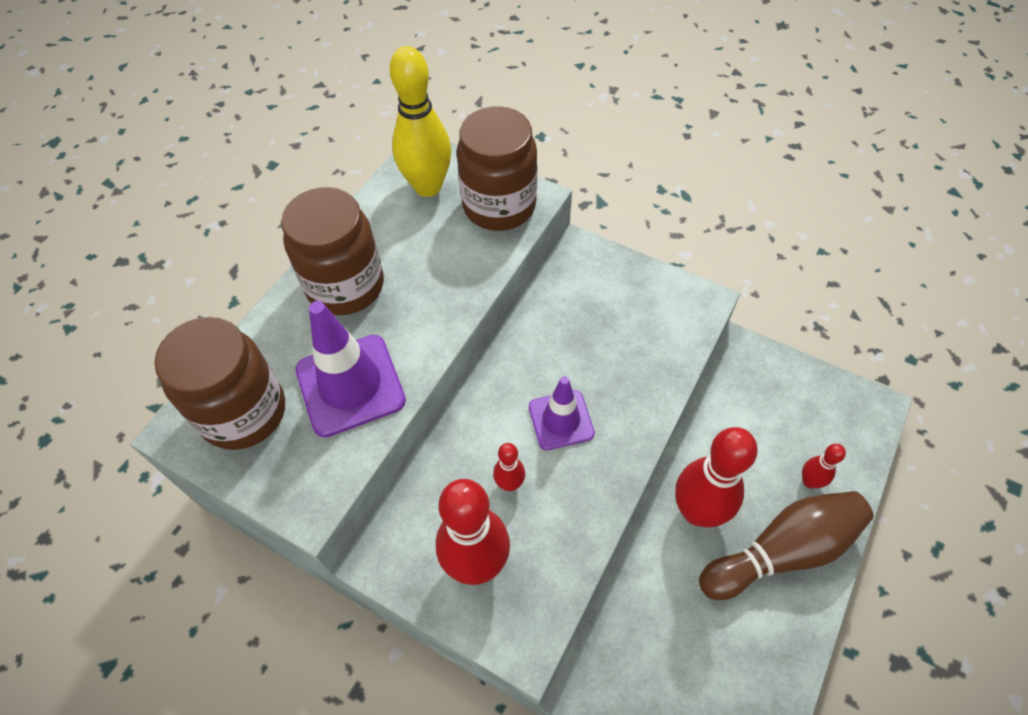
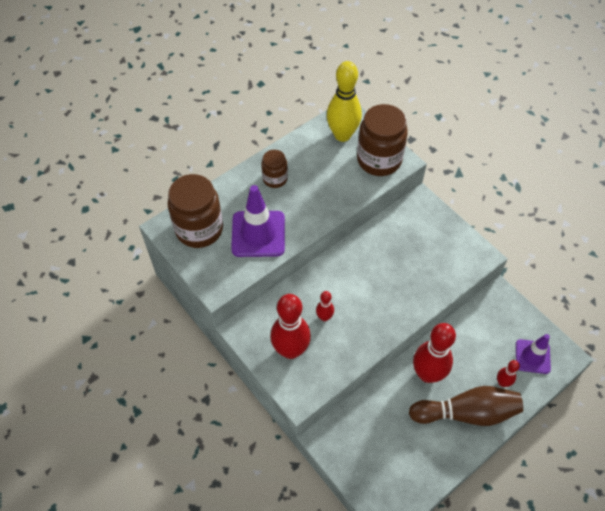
camera: 20 degrees right, 0 degrees up
brown jar [281,187,384,315] -> brown jar [261,150,288,188], size x0.54
purple traffic cone [529,376,595,450] -> purple traffic cone moved to [516,334,551,374]

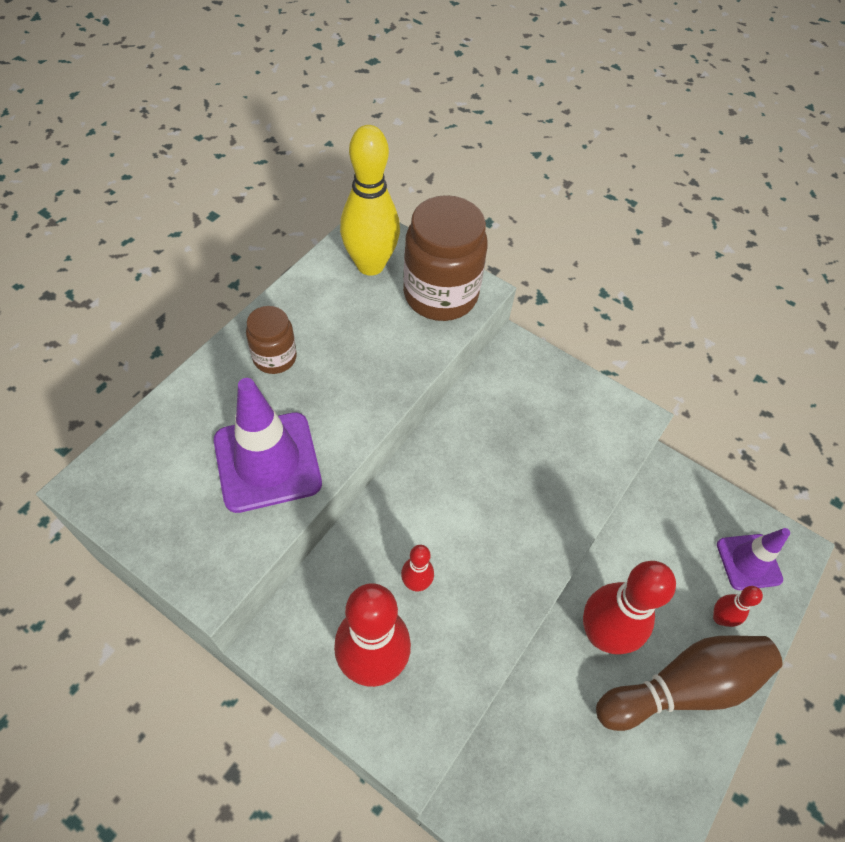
camera: 20 degrees left, 0 degrees up
brown jar [168,174,223,248] -> none

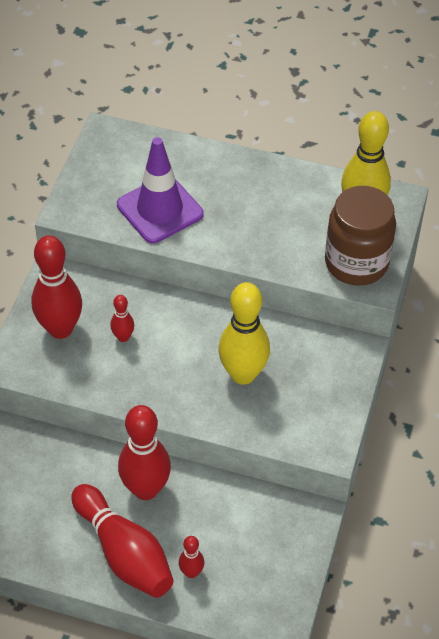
camera: 75 degrees right, 5 degrees down
brown jar [246,306,297,374] -> none
brown bowling pin [596,635,783,731] -> red bowling pin [72,484,174,598]
purple traffic cone [717,528,790,590] -> none
none -> yellow bowling pin [218,282,270,385]

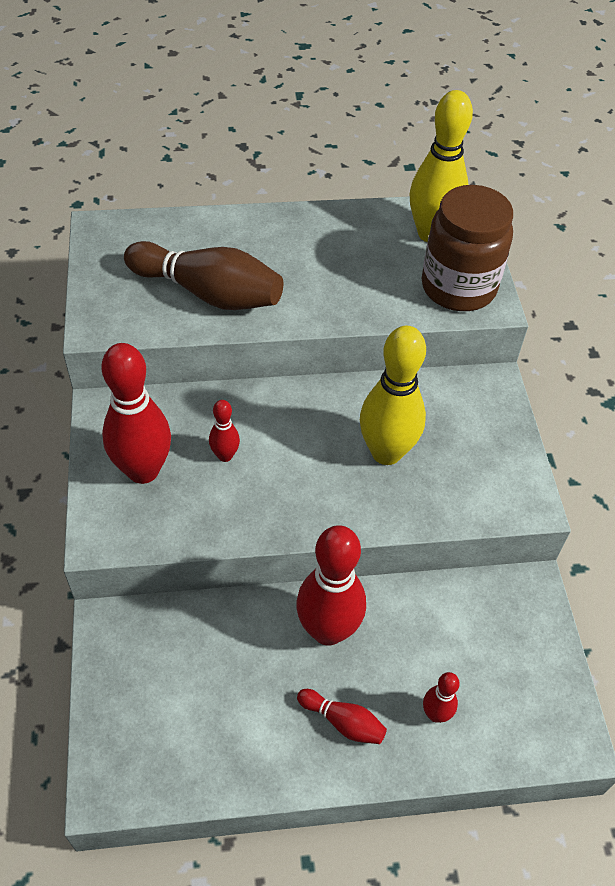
camera: 25 degrees left, 0 degrees up
red bowling pin [72,484,174,598] -> red bowling pin [297,689,387,744], size x0.48
purple traffic cone [117,137,203,244] -> brown bowling pin [124,241,283,310]

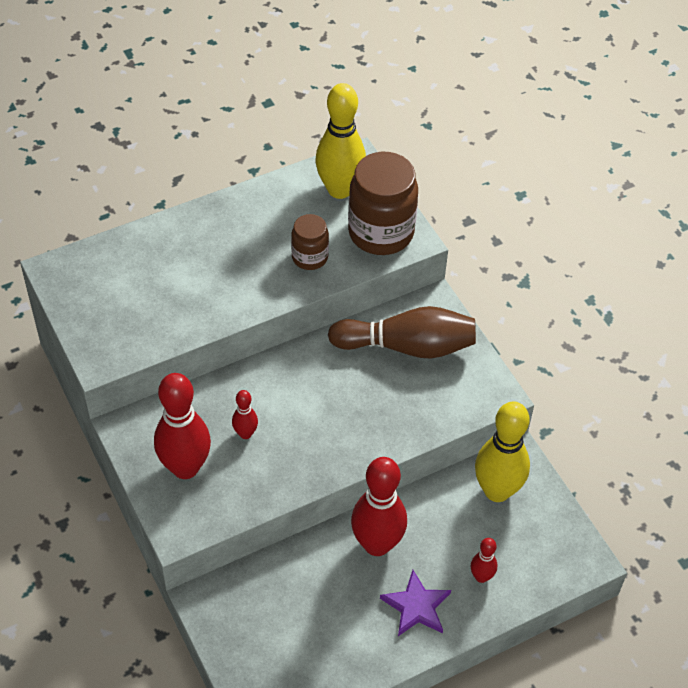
camera: 20 degrees left, 0 degrees up
brown bowling pin [124,241,283,310] -> brown bowling pin moved to [328,306,476,359]
red bowling pin [297,689,387,744] -> purple star [380,570,451,636]
yellow bowling pin [360,325,426,465] -> yellow bowling pin moved to [475,401,530,502]
none -> brown jar [291,214,329,270]

